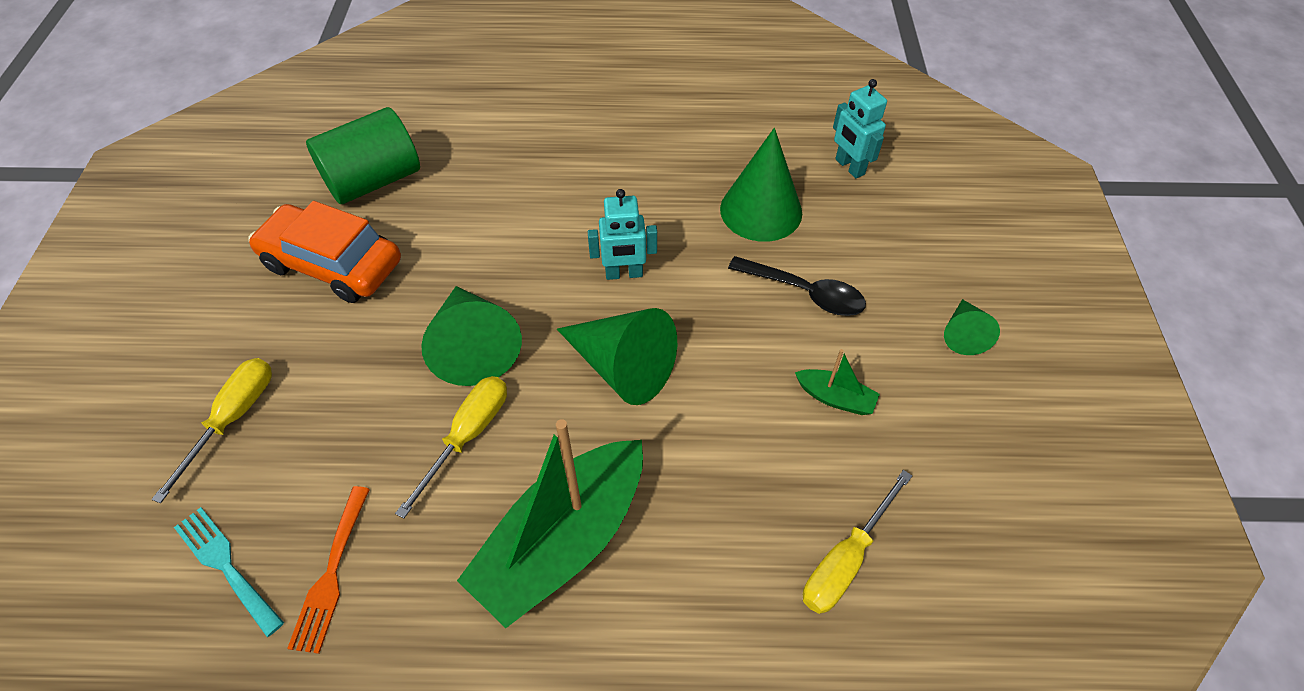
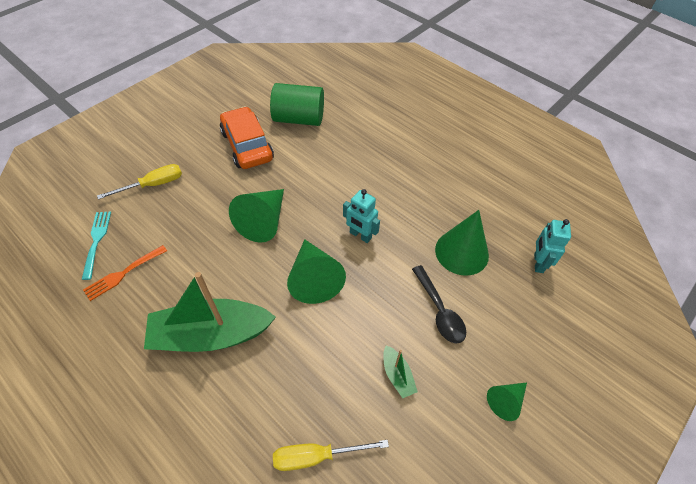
camera: 40 degrees right, 0 degrees up
yellow screwdriver [395,376,507,519] -> none

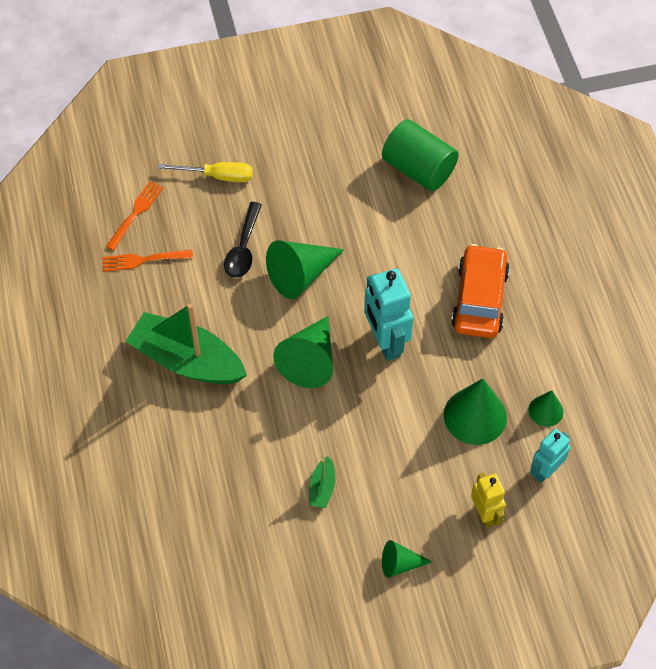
camera: 35 degrees right, 5 degrees up
turquoise fork [82,212,111,280] -> orange fork [106,181,164,250]
orange car [220,106,274,169] -> orange car moved to [451,244,510,338]
yellow screwdriver [273,440,389,471] -> none
turquoise robot [343,189,380,243] -> turquoise robot [364,268,413,361], size x1.61
black spoon [412,265,466,343] -> black spoon moved to [224,202,262,278]
none -> yellow robot [471,472,506,528]
none -> green cone [529,391,564,427]

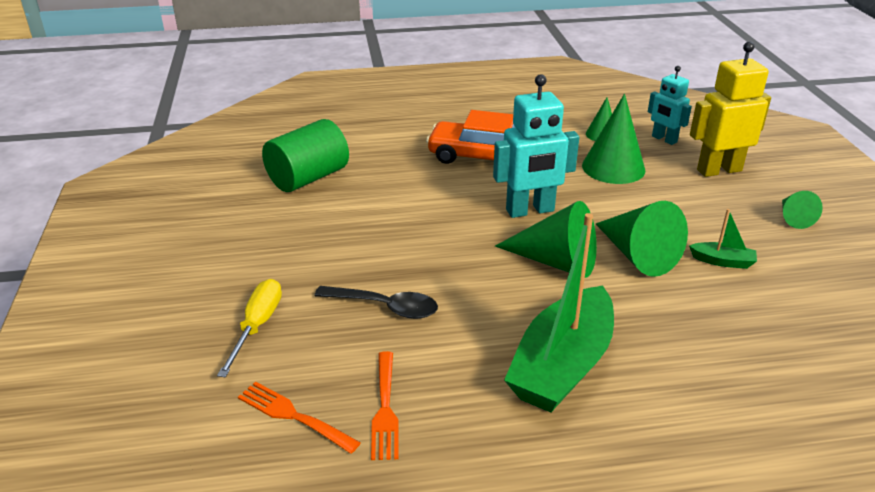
camera: 85 degrees left, 25 degrees down
green cone [266,240,344,299] -> green cone moved to [596,201,688,277]
yellow robot [471,472,506,528] -> yellow robot [690,42,771,177], size x1.61

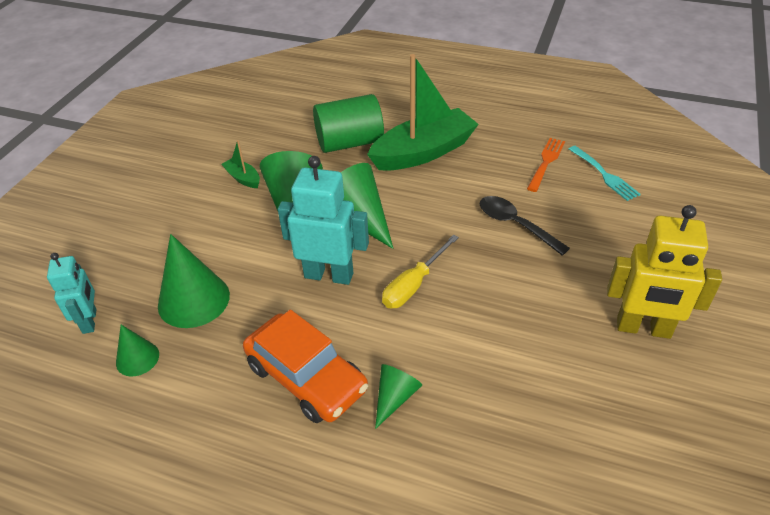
camera: 150 degrees left, 10 degrees up
yellow screwdriver [217,279,282,377] -> yellow screwdriver moved to [382,235,459,308]
orange fork [238,381,361,454] -> turquoise fork [569,146,641,201]
green cylinder [262,119,349,192] -> green cylinder moved to [313,94,384,153]
yellow robot [690,42,771,177] -> yellow robot moved to [607,205,722,339]
green cone [782,191,823,229] -> green cone moved to [375,364,422,429]

